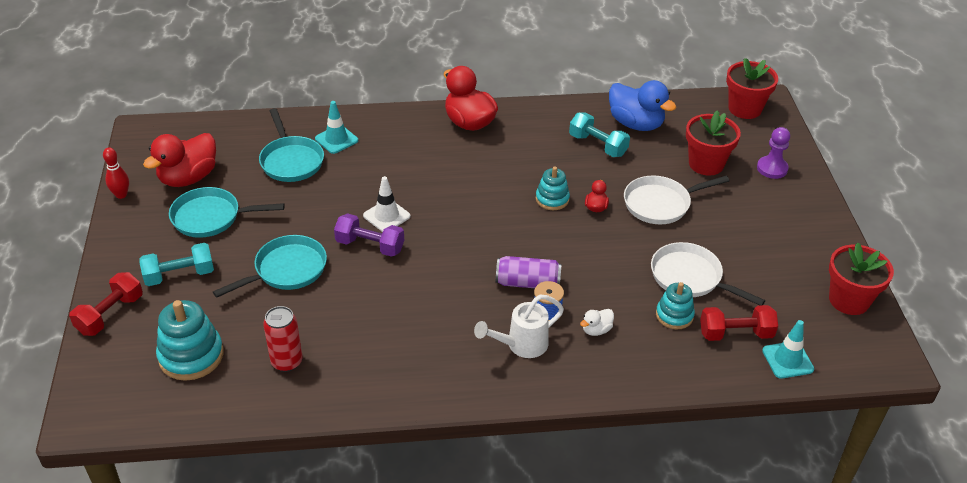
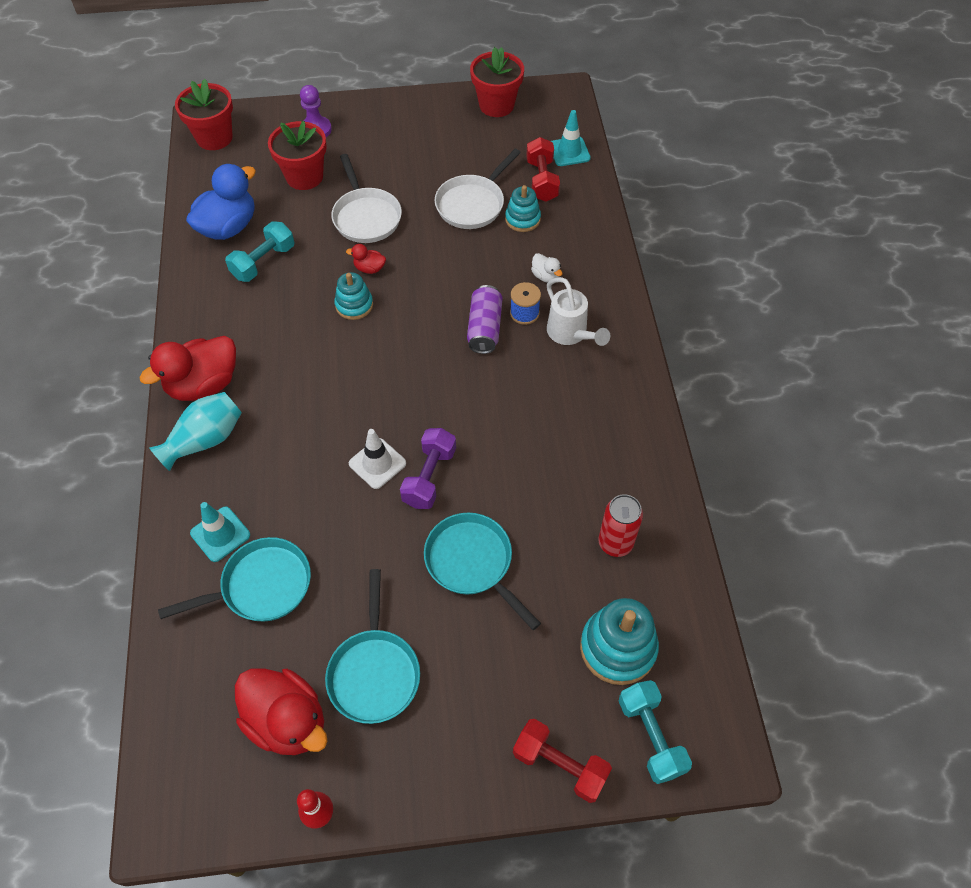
camera: 90 degrees left, 15 degrees up
turquoise dumbbell [139,243,214,286] -> turquoise dumbbell moved to [619,680,692,784]
none -> turquoise vase [149,392,242,471]

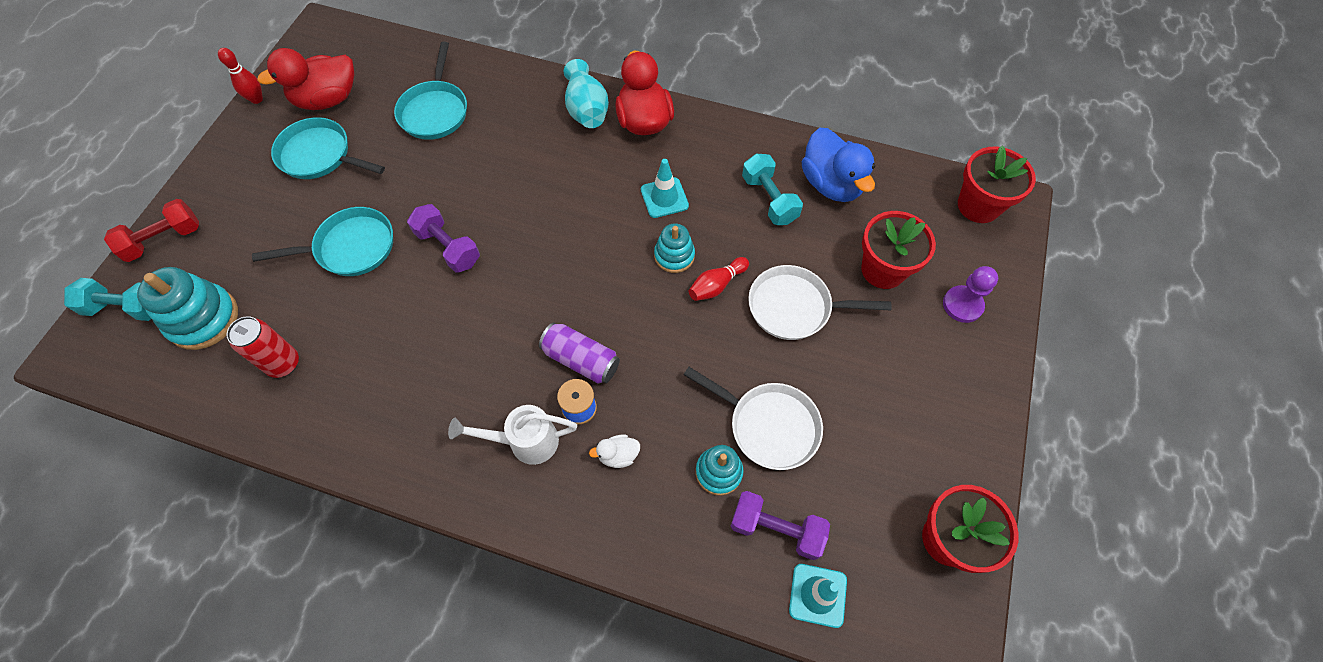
camera: 115 degrees right, 5 degrees up
turquoise traffic cone [190,502,250,562] -> turquoise traffic cone moved to [641,159,689,218]
red duck [346,244,386,274] -> red bowling pin [689,257,749,301]
white traffic cone [349,429,406,489] -> none
white pan [435,149,521,229] -> white pan turned 150 degrees clockwise [684,367,823,470]
red dumbbell [526,137,560,202] -> purple dumbbell [731,491,830,560]

